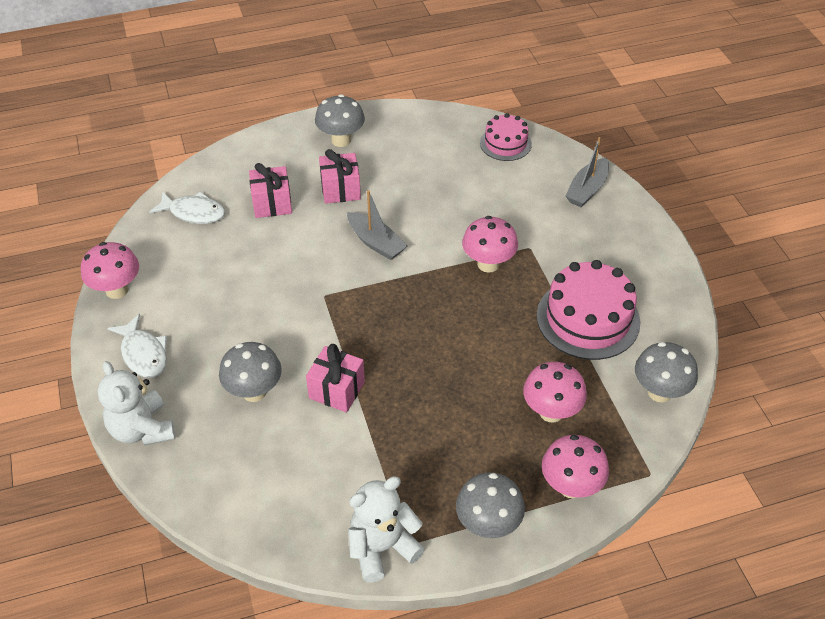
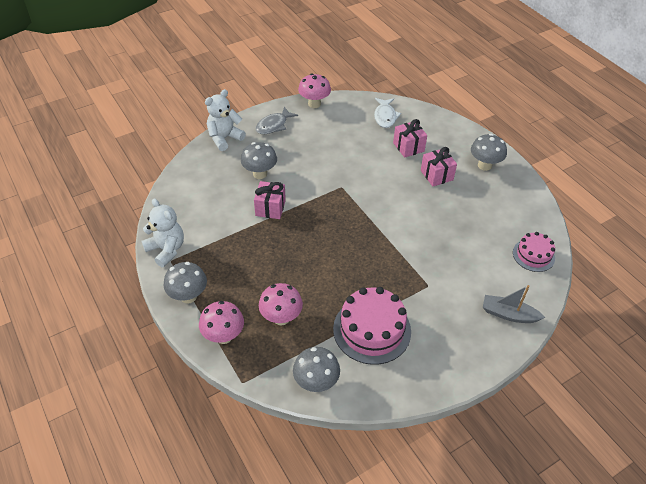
camera: 75 degrees right, 0 degrees up
white fish [107,314,167,378] -> grey fish [256,107,298,134]
grey boat [347,190,407,260] -> none
pink mushroom [462,216,518,273] -> none

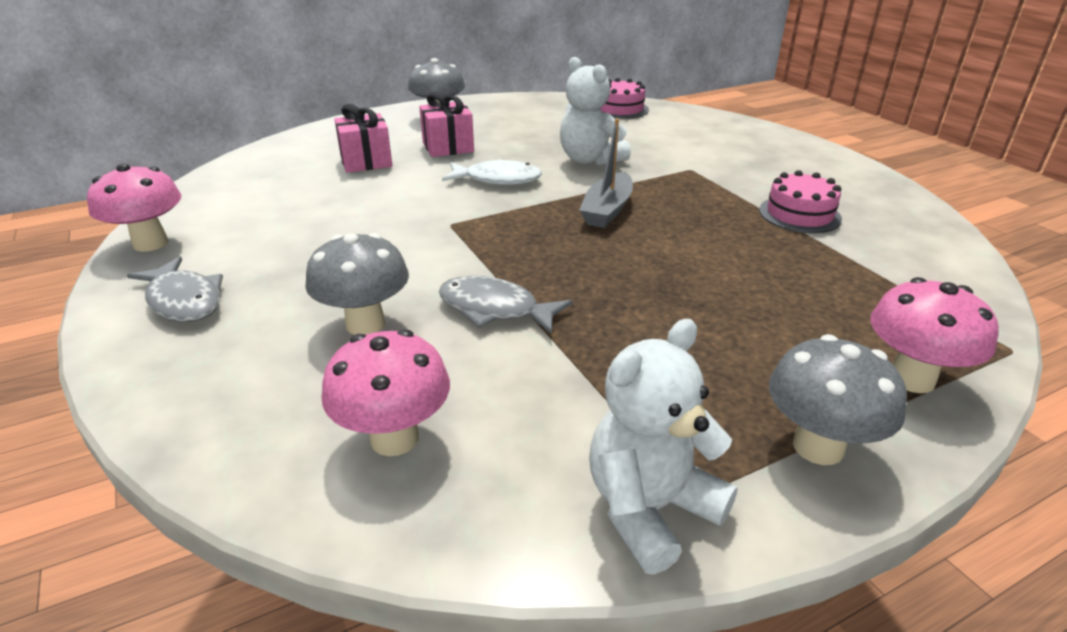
camera: 85 degrees left, 15 degrees down
white teddy bear [205,89,246,151] -> white teddy bear moved to [560,57,631,166]
pink gift [254,181,286,219] -> grey fish [439,276,573,335]
pink mushroom [259,283,303,325] -> pink mushroom moved to [321,329,450,456]
grey mushroom [293,347,340,392] -> none
pink cake [333,287,411,365] -> pink cake [759,170,842,233], size x0.59
white fish [374,98,401,128] -> white fish moved to [442,159,542,185]
grey boat [483,285,545,323] -> grey boat moved to [579,118,633,228]

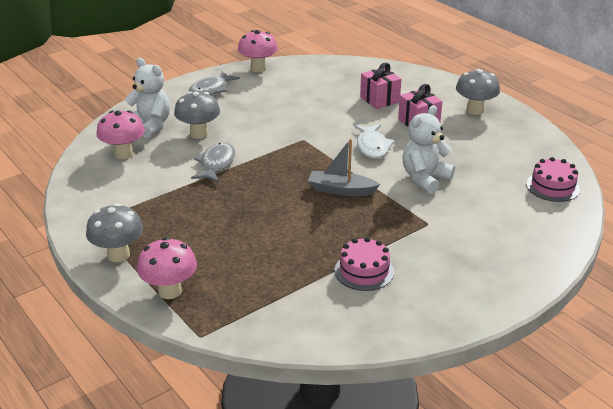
camera: 80 degrees right, 0 degrees up
white teddy bear [589,319,738,575] -> white teddy bear moved to [124,58,170,138]

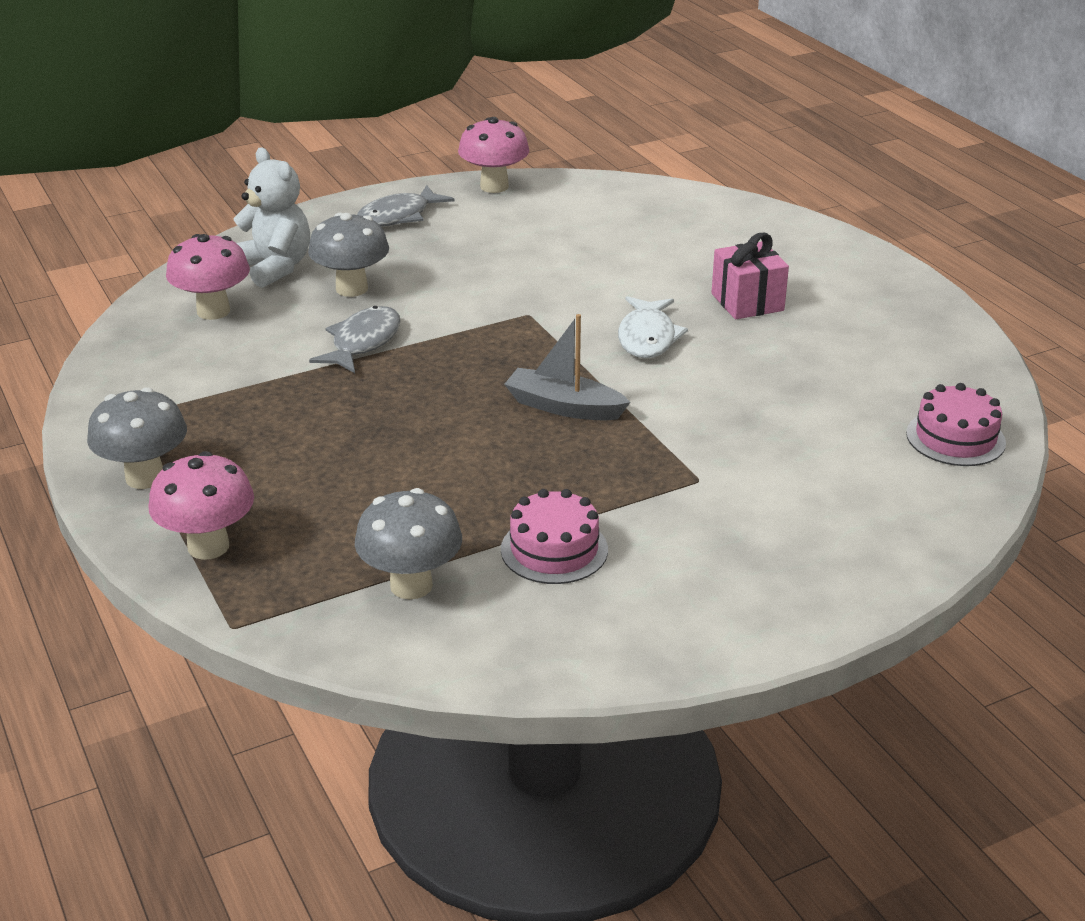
camera: 10 degrees right, 0 degrees up
pink gift [360,63,401,109] -> none
white teddy bear [402,105,455,194] -> none
grey mushroom [456,69,500,115] -> grey mushroom moved to [355,488,462,599]

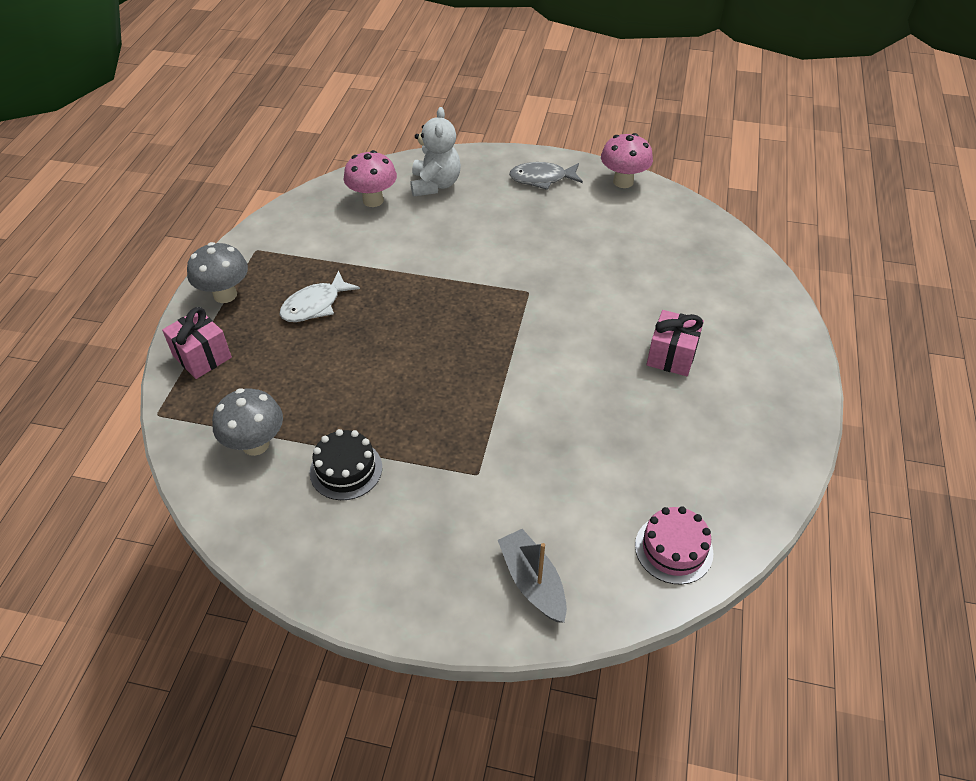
camera: 40 degrees right, 15 degrees up
pink mushroom [148,451,254,560] -> pink gift [162,307,232,379]
grey mushroom [308,213,389,297] -> none
grey fish [309,306,401,373] -> none
pink cake [501,489,608,584] -> black cake [310,429,382,500]
grey boat [504,314,631,420] -> grey boat moved to [498,529,567,623]
white fish [618,296,688,358] -> white fish moved to [279,271,360,322]

